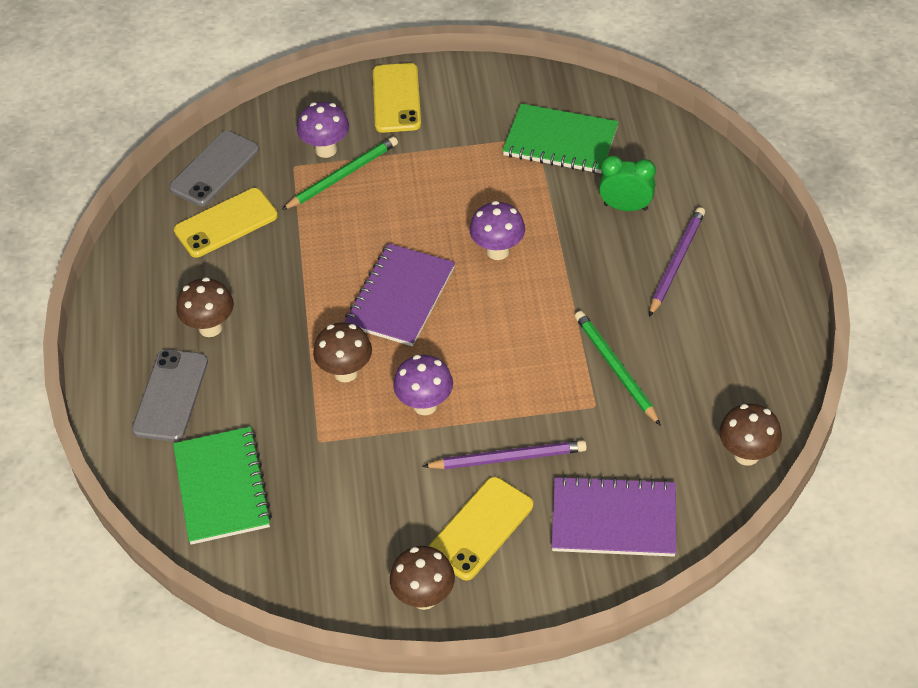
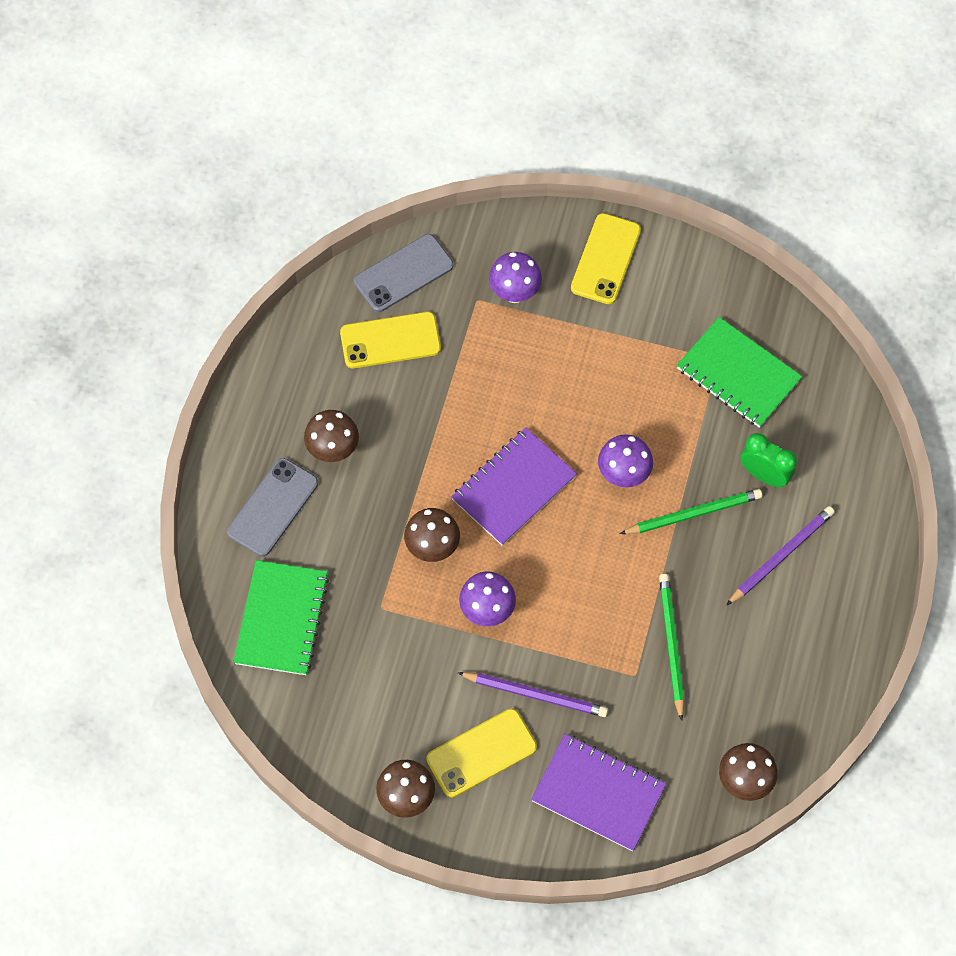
camera: 20 degrees right, 15 degrees up
green pencil [282,136,398,210] -> green pencil moved to [620,489,762,534]

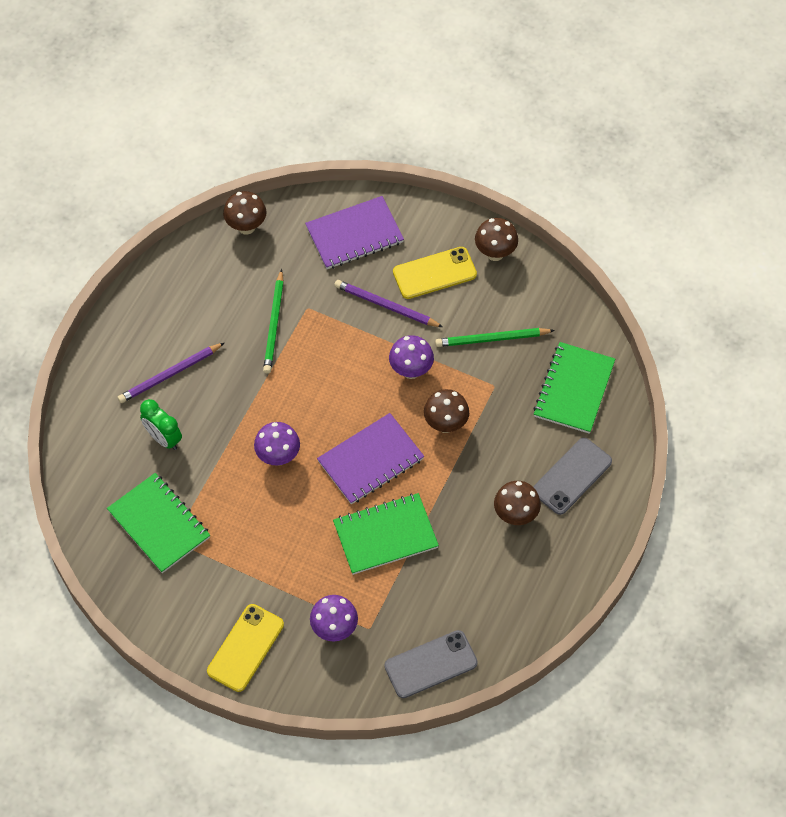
camera: 170 degrees left, 5 degrees down
yellow phone [340,312,441,368] -> none
purple notebook [531,734,666,851] -> purple notebook turned 60 degrees counterclockwise [305,196,404,269]
green pencil [620,489,762,534] -> green pencil moved to [435,328,555,347]
none -> green notebook [333,493,439,575]

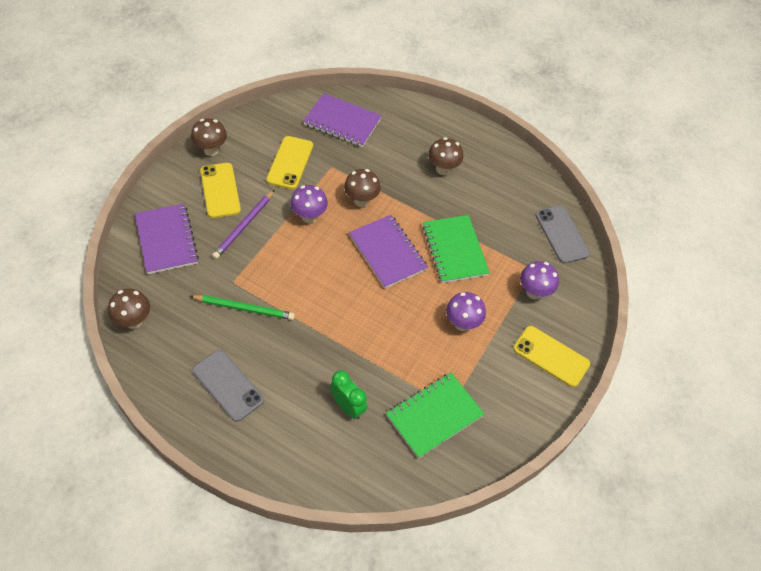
camera: 90 degrees left, 5 degrees down
purple pencil [118,343,224,403] -> none
green clock [140,399,182,450] -> green clock turned 90 degrees counterclockwise [330,370,367,419]
purple mushroom [254,422,300,466] -> purple mushroom moved to [446,292,486,331]
green pencil [435,328,555,347] -> yellow phone [266,136,313,189]
green notebook [533,342,615,434] -> purple notebook [303,93,382,147]
grey phone [533,438,612,515] -> grey phone moved to [193,350,264,422]

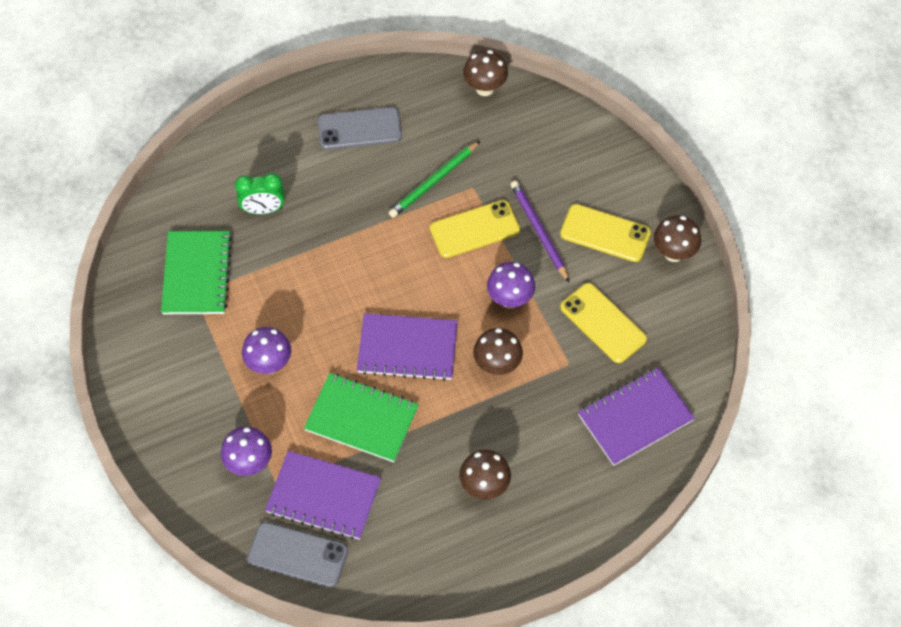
camera: 130 degrees right, 5 degrees up
purple notebook [135,204,199,274] -> purple notebook moved to [265,451,381,540]
yellow phone [513,326,590,387] -> yellow phone moved to [430,200,520,258]

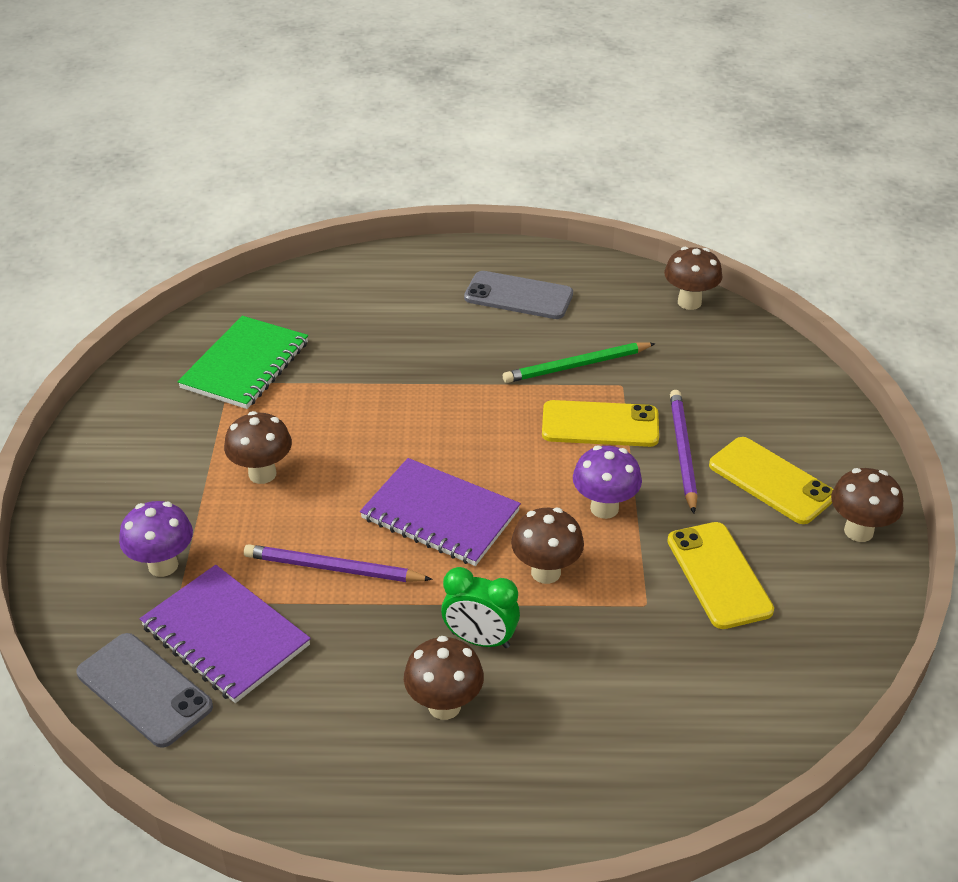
camera: 25 degrees right, 20 degrees down
green clock [235,173,285,214] -> green clock moved to [441,567,520,648]
purple mushroom [242,327,291,374] -> brown mushroom [224,411,292,484]
green notebook [304,373,419,462] -> purple pencil [244,544,433,582]
purple notebook [578,367,695,466] -> none

